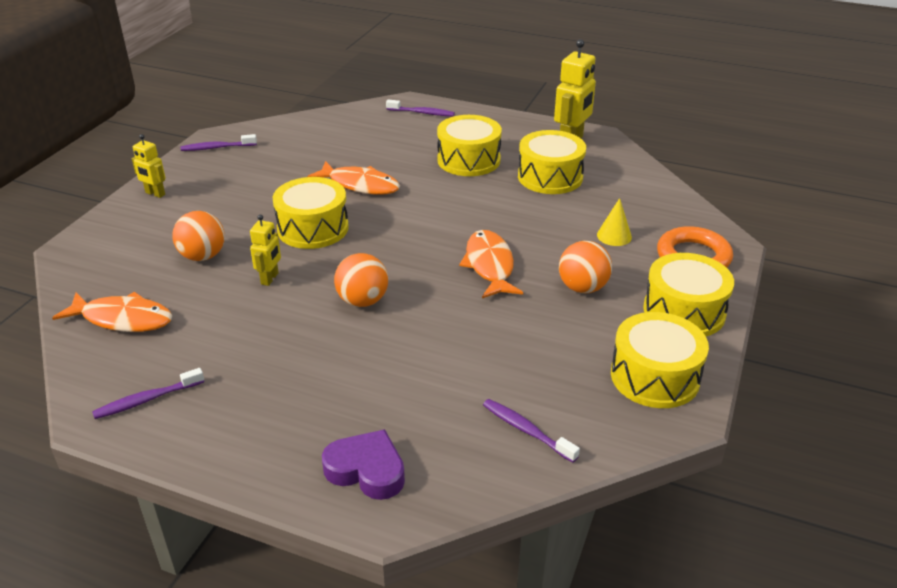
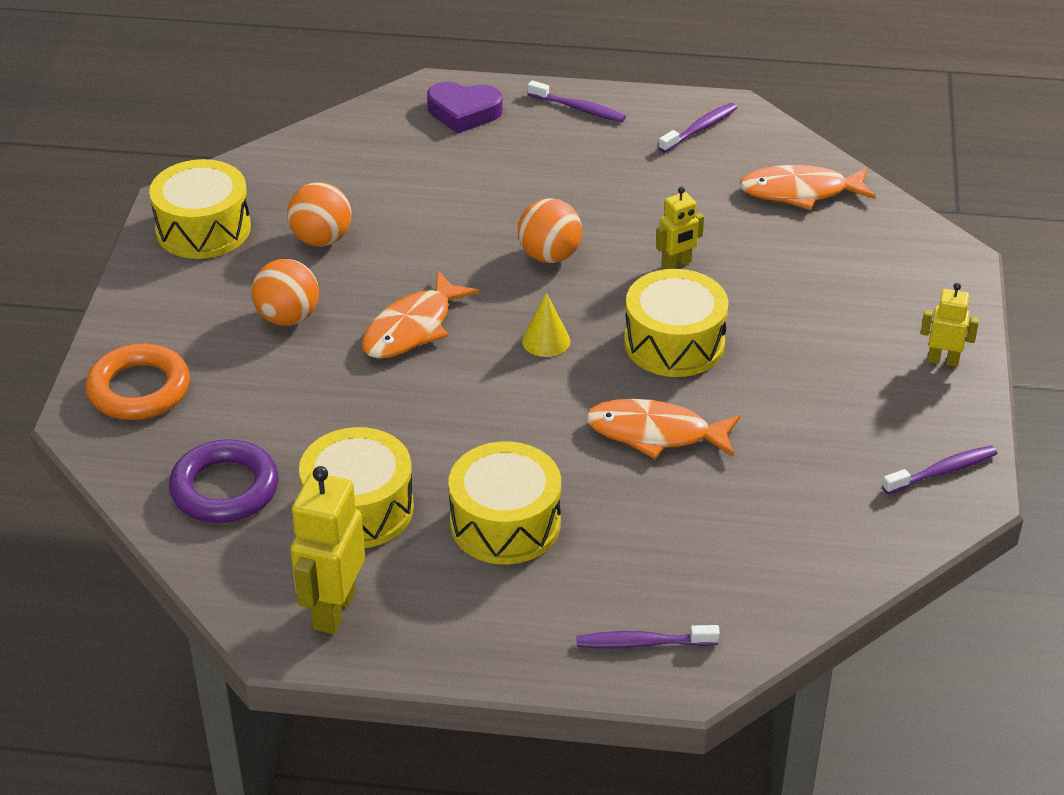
camera: 165 degrees right, 5 degrees up
orange ball [172,211,225,261] -> orange ball moved to [287,182,352,247]
yellow robot [250,215,281,286] -> yellow robot turned 120 degrees counterclockwise [656,186,704,269]
orange fish [459,230,523,298] -> orange fish turned 60 degrees clockwise [362,271,479,359]
purple toothbrush [483,399,580,463] -> purple toothbrush moved to [528,80,626,122]
yellow cone [597,198,632,246] -> yellow cone moved to [522,293,570,357]
yellow drum [643,253,734,336] -> none
none -> purple ring [169,439,278,523]

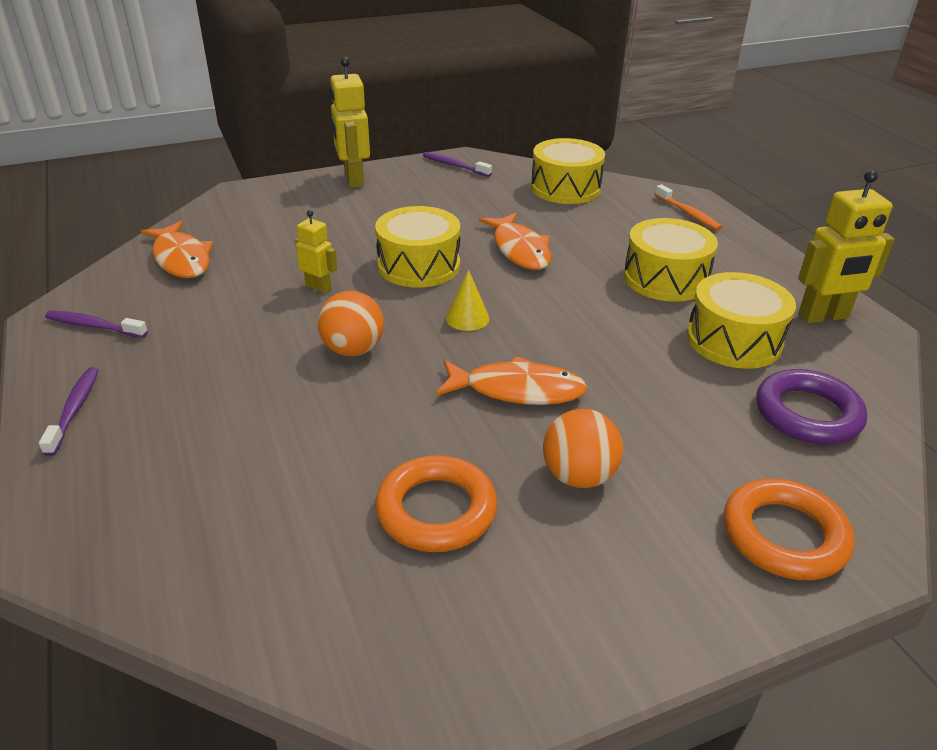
camera: 120 degrees left, 5 degrees down
yellow drum [149,159,251,259] -> yellow drum moved to [531,138,605,204]
orange ball [287,182,352,247] -> orange ring [375,455,497,552]
purple heart [427,81,503,134] -> none
purple toothbrush [576,625,720,648] -> orange toothbrush [655,184,722,230]
yellow robot [920,283,979,367] -> yellow robot [330,57,370,188], size x1.76

